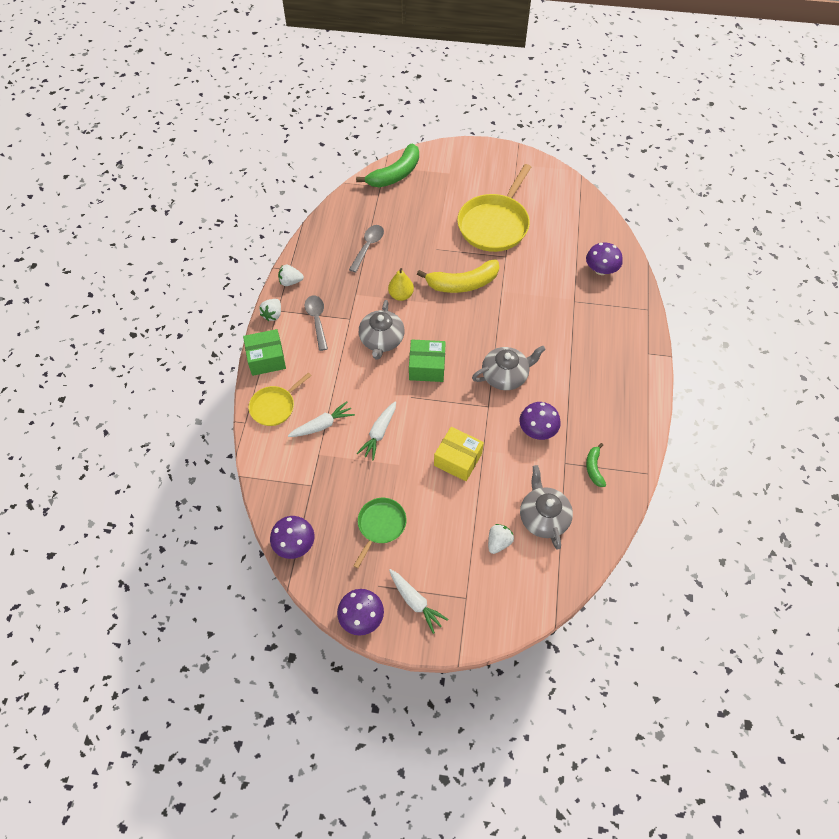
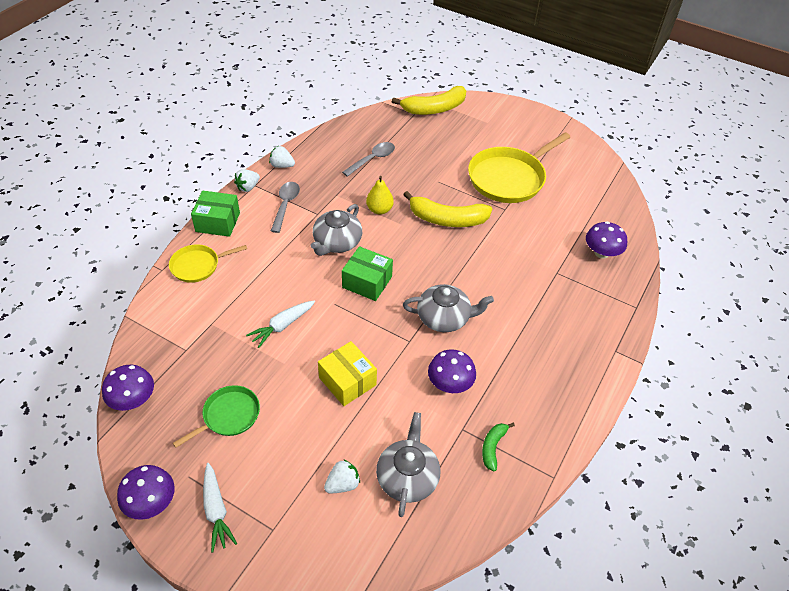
camera: 20 degrees right, 10 degrees down
white carrot [288,401,355,437] -> none
green banana [356,143,419,188] -> yellow banana [392,86,466,115]

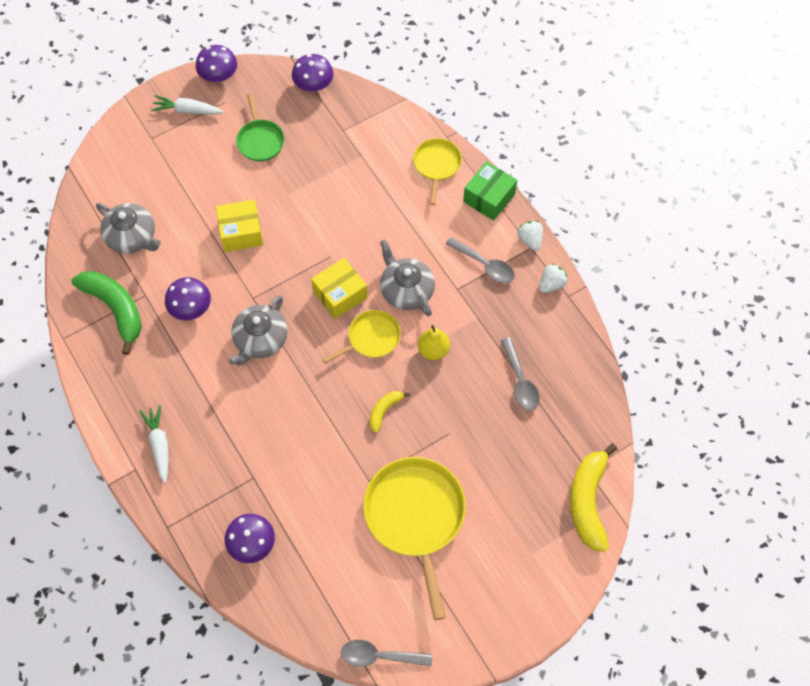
camera: 120 degrees right, 15 degrees up
white carrot [246,301,315,348] -> white carrot moved to [140,405,169,483]
white strawberry [324,459,360,493] -> none
green box [342,246,393,301] -> yellow box [311,258,368,319]
yellow banana [403,191,492,227] -> yellow banana [369,391,410,433], size x0.51
green banana [482,423,515,472] -> green banana [71,271,142,355], size x1.98
none -> yellow pan [323,310,401,364]
none -> grey spoon [341,640,432,667]

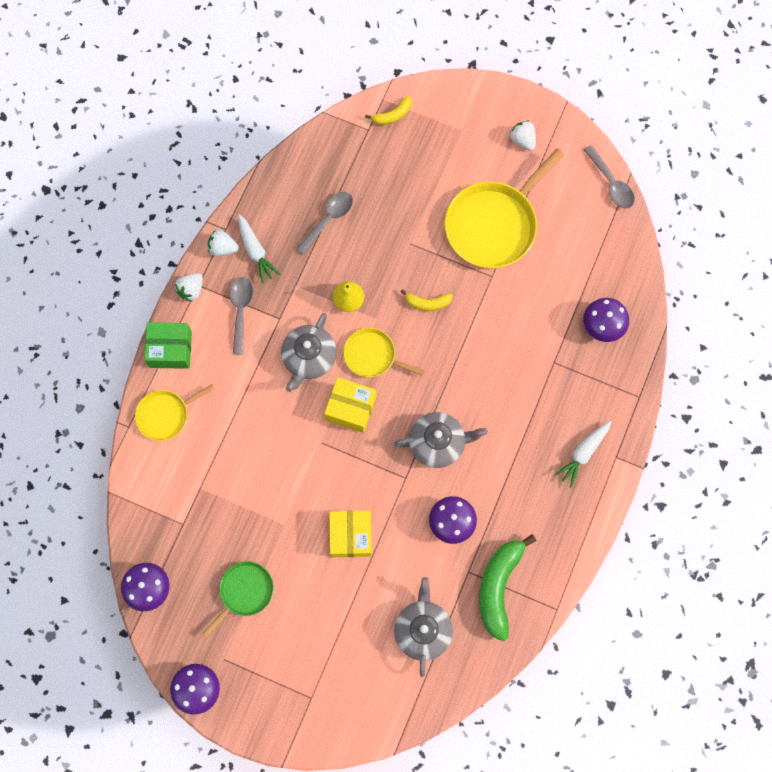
camera: 125 degrees left, 10 degrees up
white carrot [151,95,224,115] -> white carrot moved to [238,214,280,283]
yellow box [216,200,263,252] -> yellow box turned 45 degrees clockwise [329,510,372,557]
yellow banana [570,444,617,552] -> yellow banana [365,96,412,125], size x0.51
none -> white strawberry [510,121,536,151]

